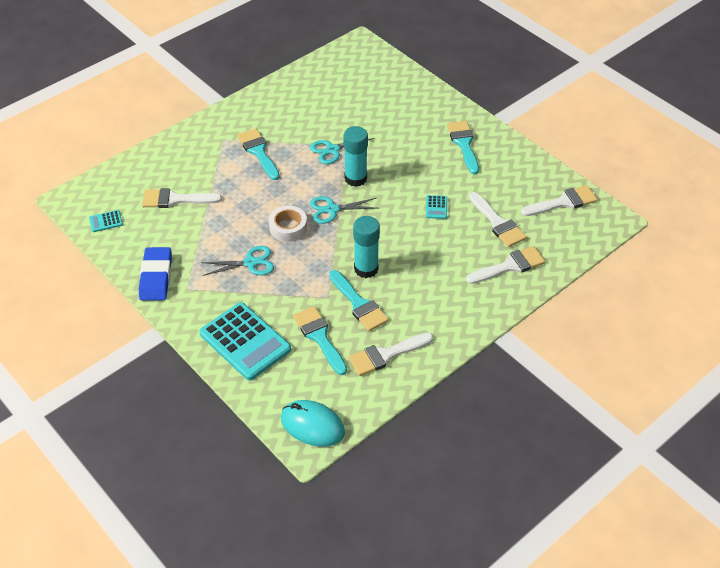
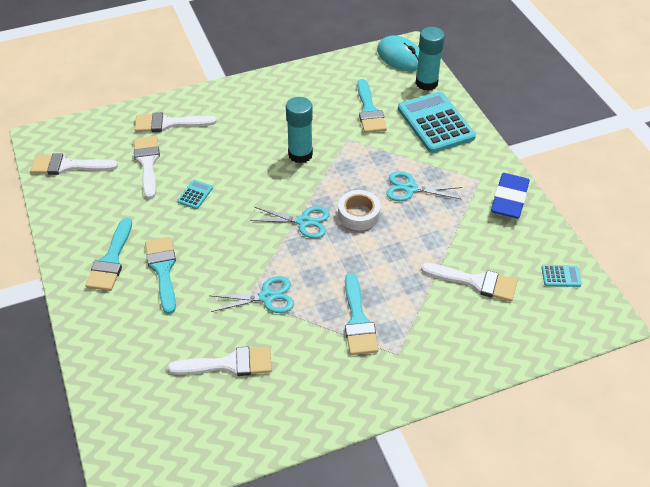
camera: 160 degrees left, 0 degrees up
turquoise brush [329,270,389,331] -> turquoise brush moved to [145,237,176,314]
turquoise glue stick [344,126,368,187] -> turquoise glue stick moved to [415,27,445,91]
white brush [348,332,433,376] -> white brush moved to [168,346,272,376]

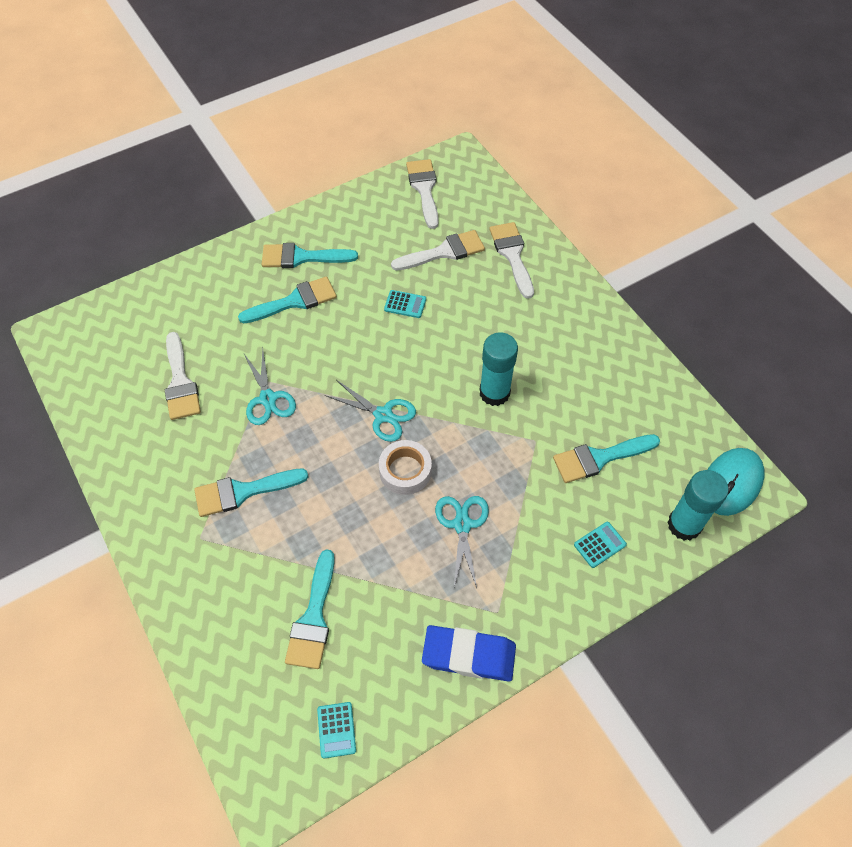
camera: 80 degrees right, 10 degrees up
turquoise scissors [251,206,330,239] -> turquoise scissors turned 60 degrees counterclockwise [325,380,416,442]
turquoise calculator [398,92,476,153] -> turquoise calculator [574,522,627,568], size x0.42
white brush [421,263,517,302] -> turquoise brush [285,549,335,669]

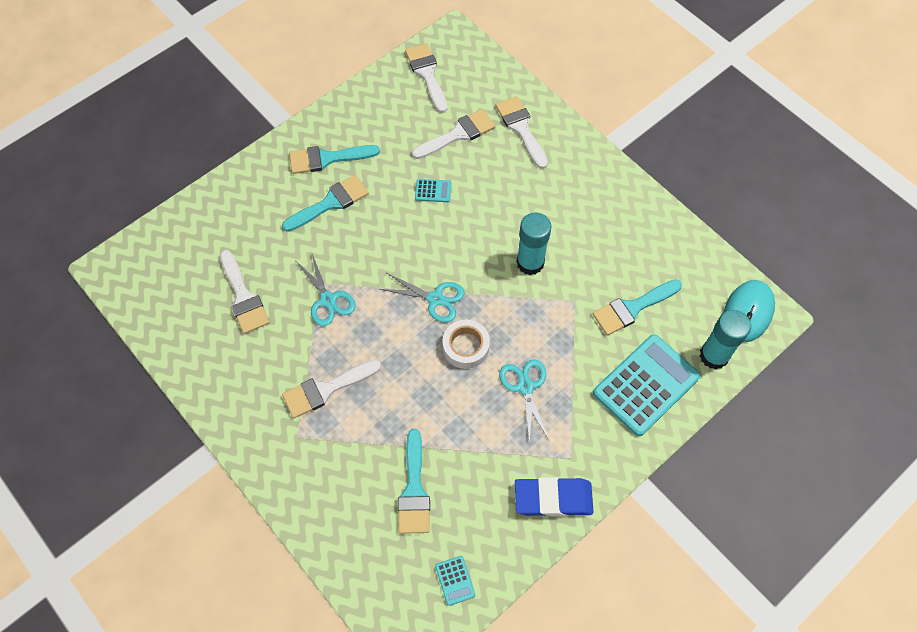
camera: 10 degrees left, 5 degrees up
turquoise brush [194,469,309,517] -> white brush [282,360,381,418]
turquoise calculator [574,522,627,568] -> turquoise calculator [593,334,700,436], size x2.40

